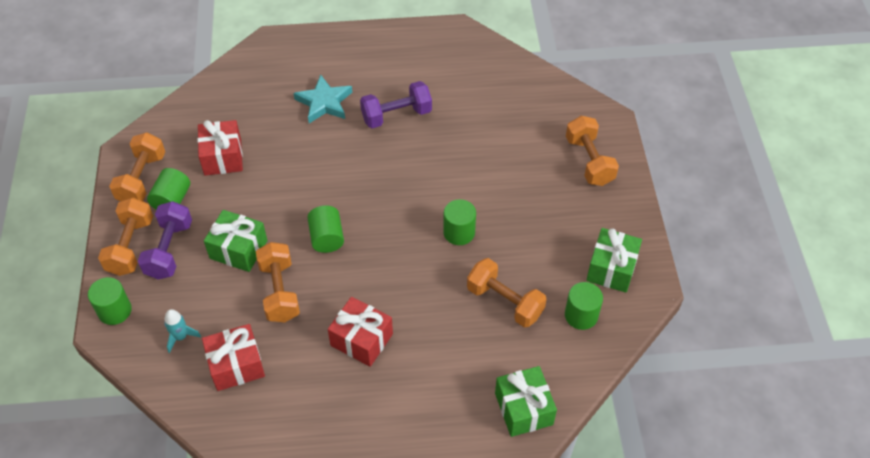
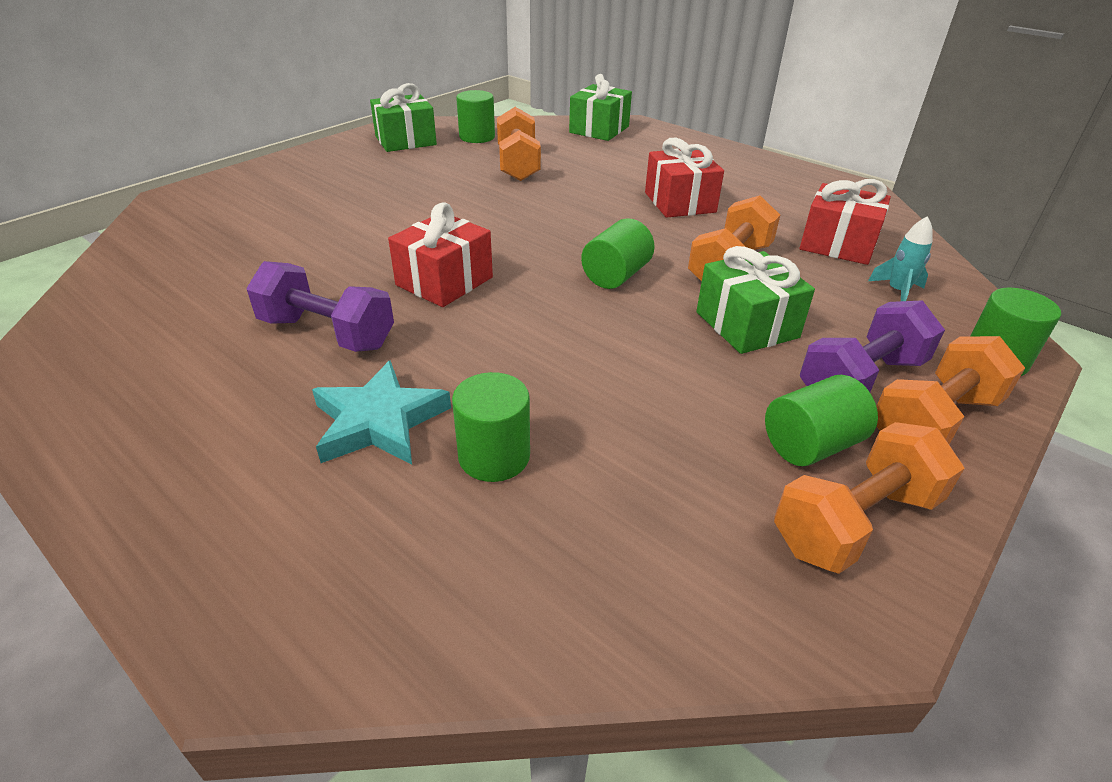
camera: 135 degrees left, 15 degrees down
red gift [197,120,243,176] -> red gift moved to [388,202,493,307]
green cylinder [443,199,476,245] -> green cylinder moved to [452,372,530,482]
orange dumbbell [566,116,619,186] -> none

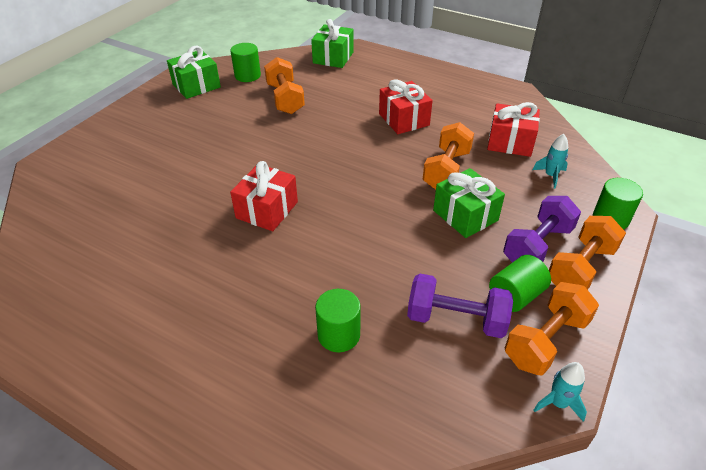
camera: 10 degrees left, 5 degrees up
purple dumbbell [246,261,394,352] -> purple dumbbell moved to [407,274,513,338]
turquoise star [312,360,451,465] -> none
green cylinder [581,218,655,289] -> none
none -> turquoise rocket [534,362,587,422]

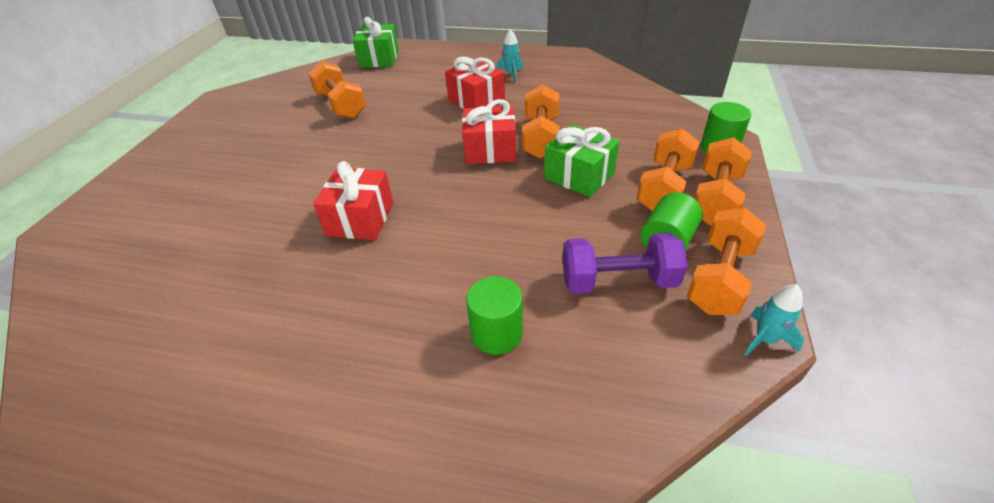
camera: 15 degrees left, 0 degrees up
green gift [167,46,221,99] -> none
green cylinder [230,43,261,82] -> none
red gift [487,102,540,157] -> red gift moved to [462,99,516,164]
purple dumbbell [503,196,581,262] -> orange dumbbell [637,128,700,211]
turquoise rocket [533,134,568,188] -> turquoise rocket moved to [496,29,523,82]

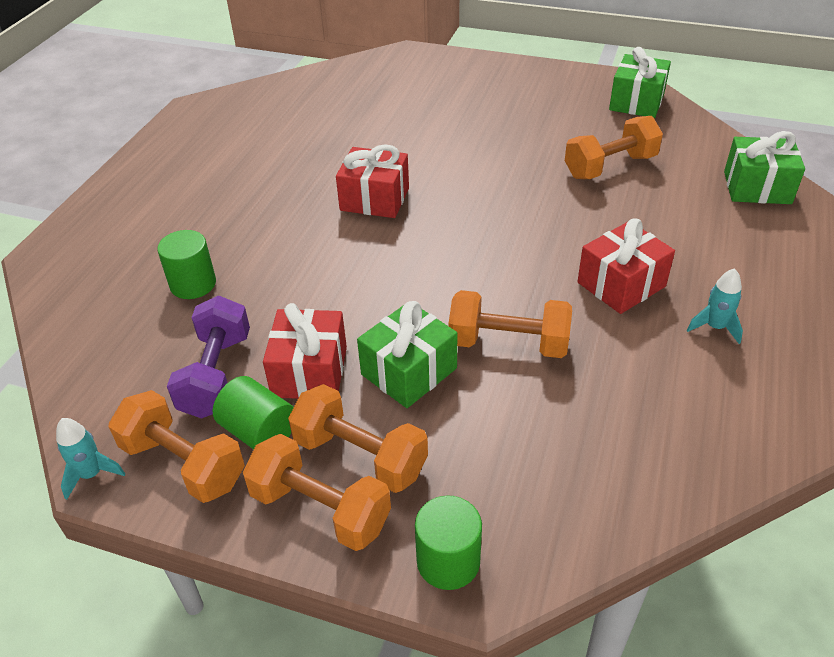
camera: 95 degrees right, 0 degrees up
red gift [462,99,516,164] -> red gift moved to [263,303,347,399]
none -> green gift [609,47,671,118]

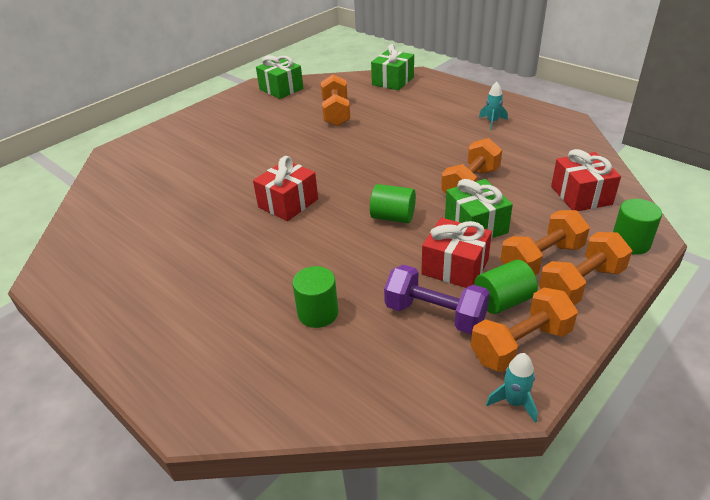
camera: 65 degrees left, 5 degrees down
red gift [577,218,675,314] -> red gift moved to [551,149,621,211]
none -> green cylinder [370,184,416,223]

